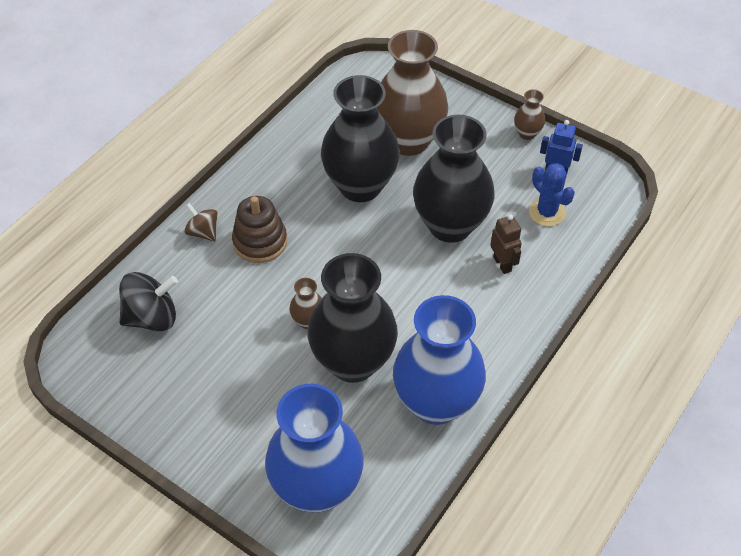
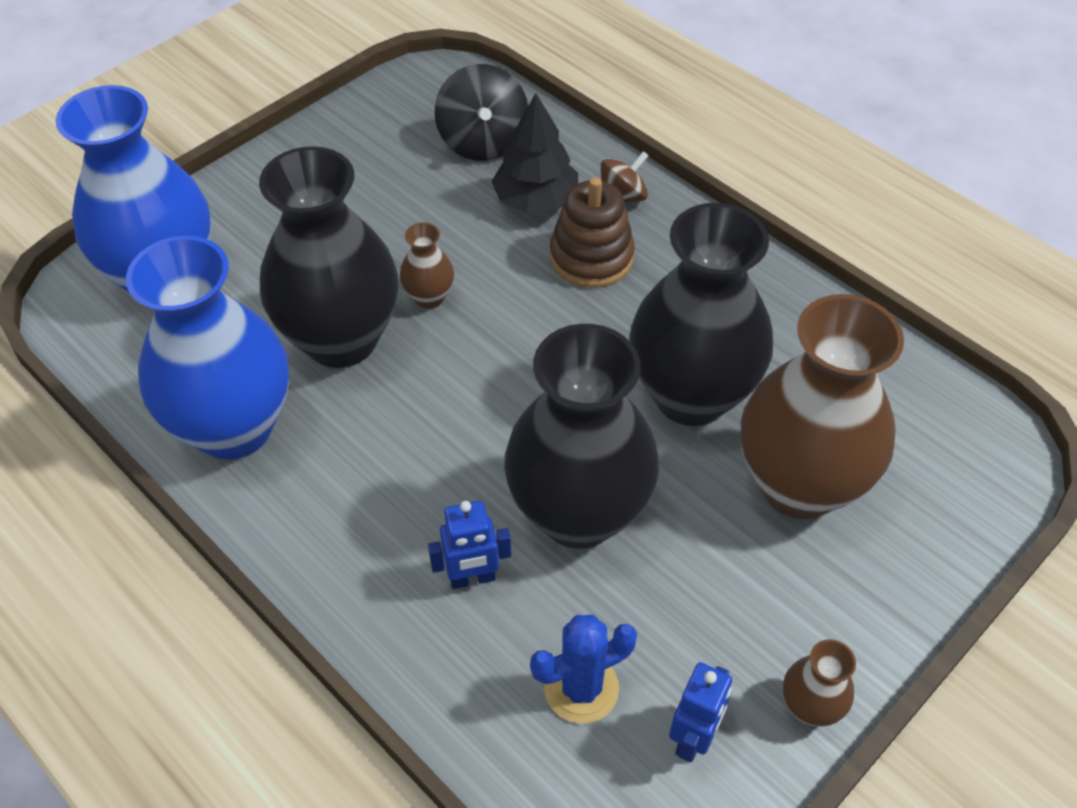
camera: 100 degrees right, 0 degrees up
brown robot [490,214,522,274] -> blue robot [428,501,511,589]
none -> black tree [491,93,578,213]

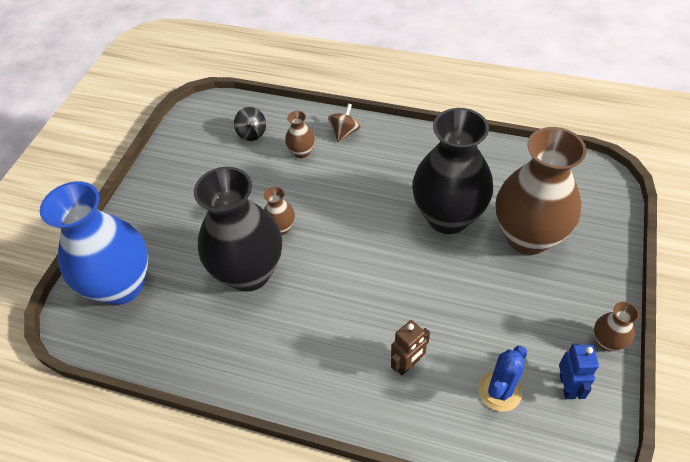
camera: 25 degrees left, 0 degrees up
blue vase [126,236,289,460] -> none
blue robot [428,501,511,589] -> brown robot [391,320,430,375]
black spinning top [435,64,528,161] -> black spinning top [234,107,266,141], size x0.61
black tree [491,93,578,213] -> brown vase [285,111,315,158]
black vase [504,324,659,549] -> none
brown stacking toy [550,177,635,288] -> none

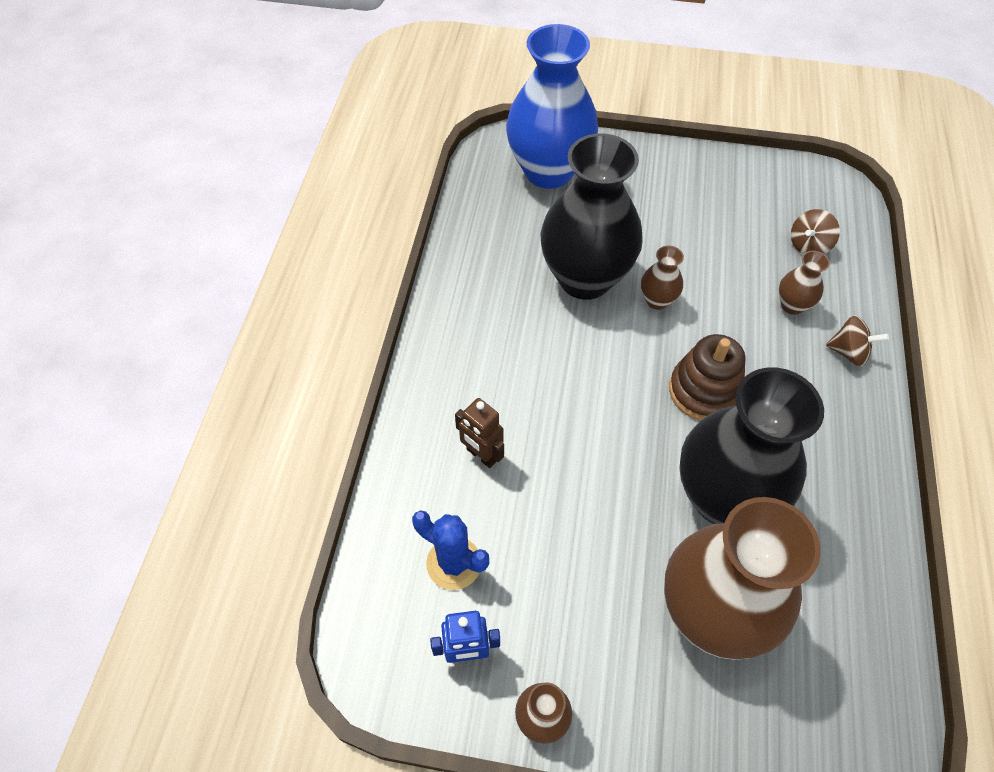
camera: 80 degrees right, 5 degrees up
black spinning top [234,107,266,141] -> brown spinning top [791,209,840,254]
none -> brown stacking toy [669,334,746,421]

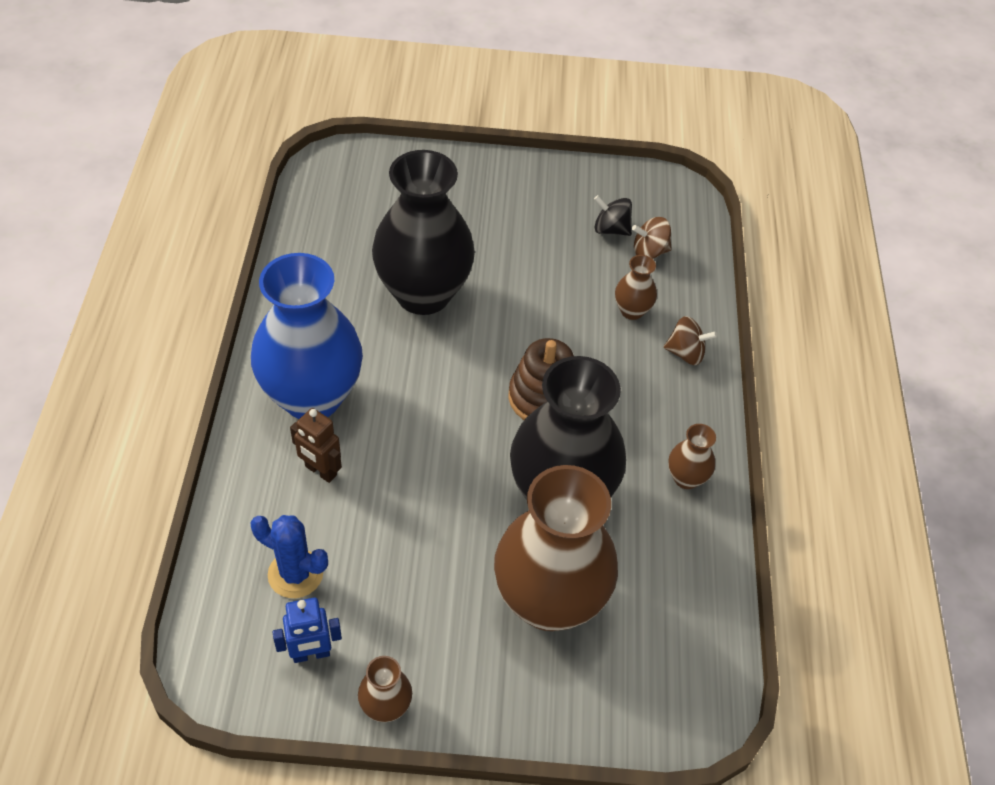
camera: 10 degrees left, 5 degrees down
blue vase [506,24,598,189] -> blue vase moved to [251,253,363,419]
brown vase [641,246,684,310] -> brown vase moved to [668,424,716,489]
brown spinning top [791,209,840,254] -> brown spinning top turned 45 degrees clockwise [632,217,672,259]
none -> black spinning top [594,195,632,236]

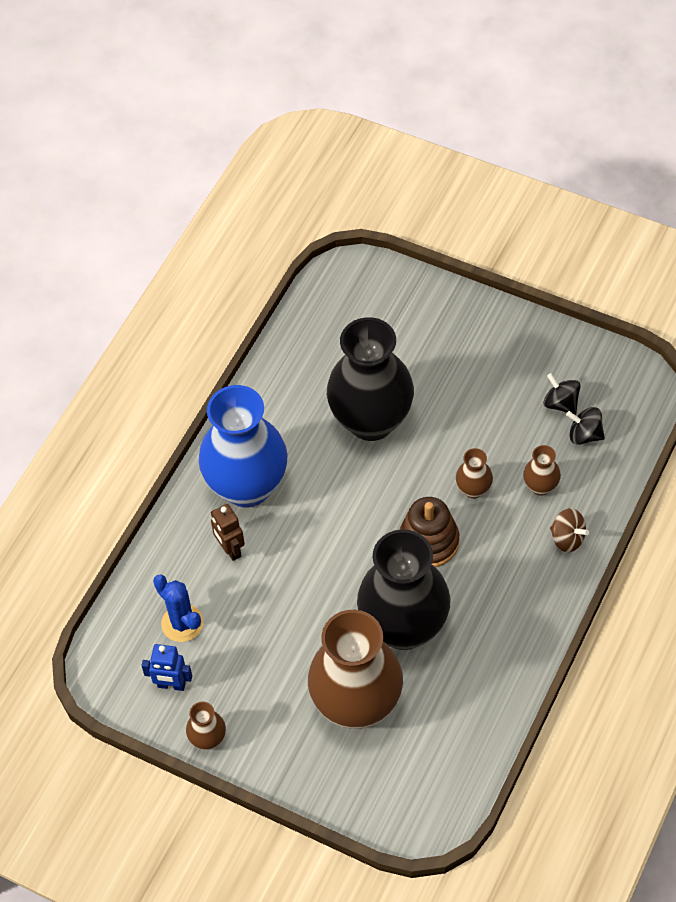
camera: 30 degrees right, 5 degrees up
brown spinning top [632,217,672,259] -> black spinning top [566,407,605,445]
brown vase [668,424,716,489] -> brown vase moved to [456,448,493,499]

